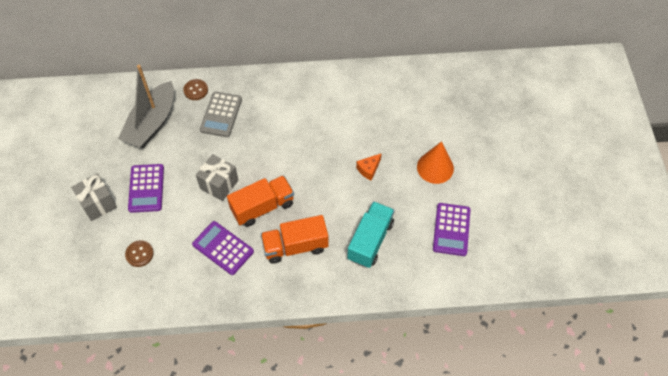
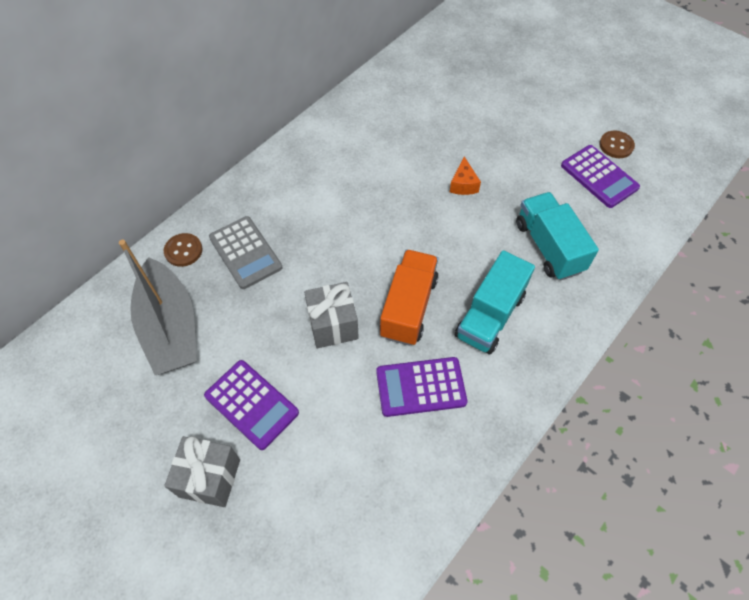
camera: 45 degrees left, 0 degrees up
brown button [125,240,154,267] -> brown button moved to [599,131,635,158]
orange truck [261,215,329,264] -> turquoise truck [455,250,535,354]
orange cone [417,141,454,184] -> none

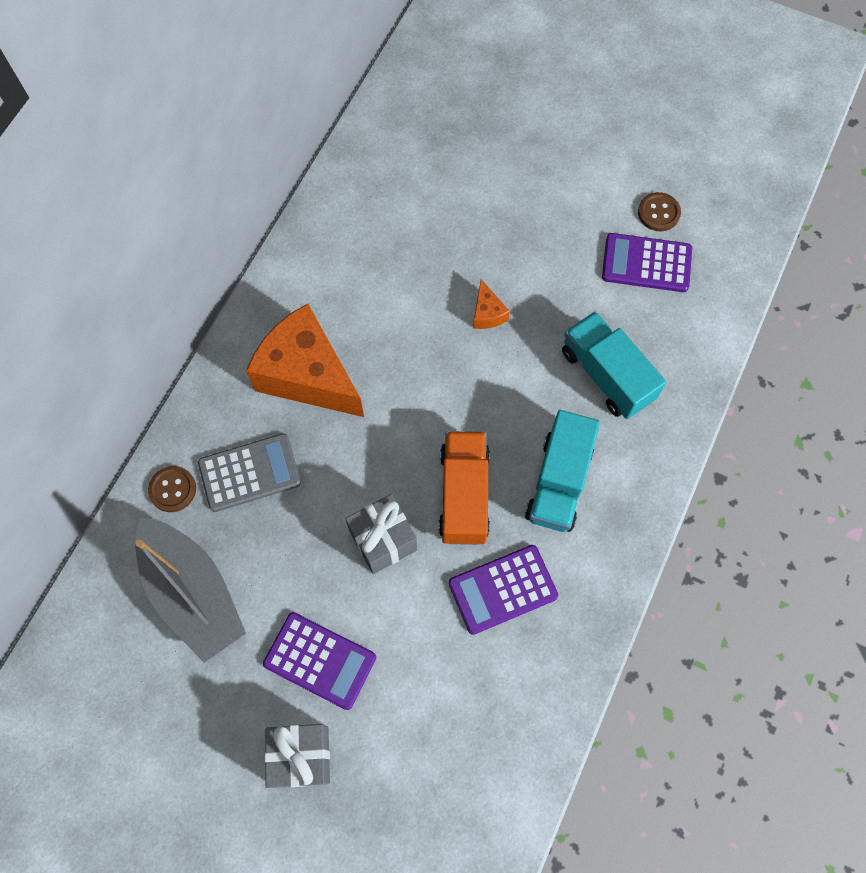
camera: 15 degrees left, 10 degrees up
grey calculator [209,216,282,289] -> grey calculator turned 60 degrees counterclockwise [198,433,301,512]
purple calculator [561,145,640,208] -> purple calculator turned 150 degrees clockwise [602,233,692,292]
none -> orange cheese [246,304,364,417]

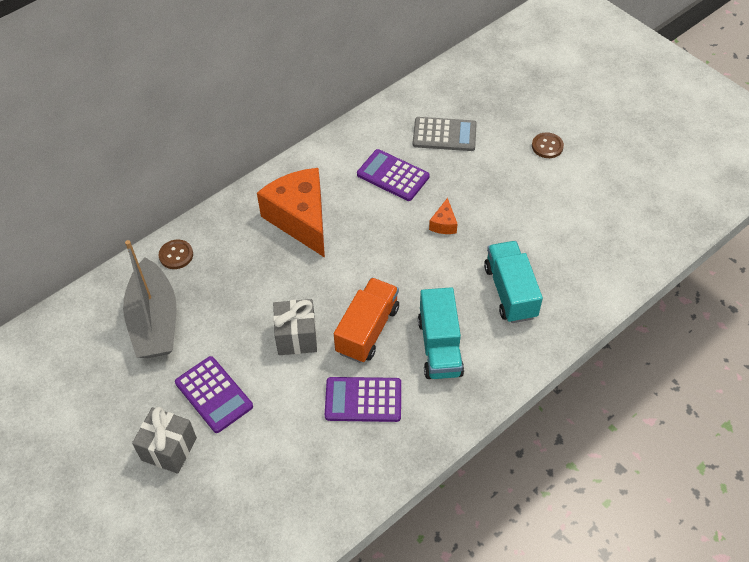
camera: 25 degrees right, 15 degrees down
grey calculator [198,433,301,512] -> grey calculator moved to [412,117,477,151]
turquoise truck [525,410,600,532] -> turquoise truck turned 45 degrees counterclockwise [418,287,464,379]
purple calculator [602,233,692,292] -> purple calculator moved to [357,149,430,201]
brown button [638,192,681,231] -> brown button moved to [532,132,564,158]

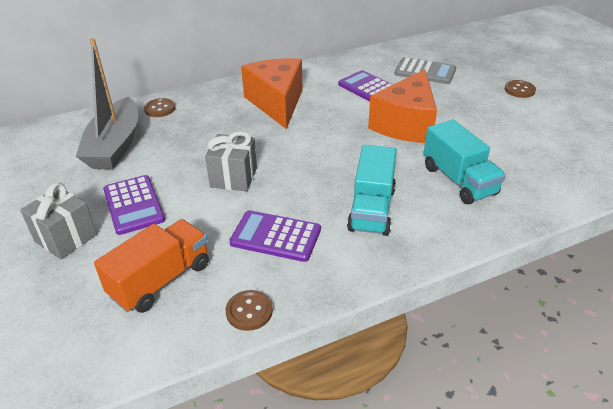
camera: 15 degrees right, 15 degrees down
orange truck [334,278,399,363] -> orange truck moved to [94,219,209,313]
orange cheese [429,198,458,234] -> orange cheese [368,69,437,143], size x2.44
turquoise truck [484,241,543,323] -> turquoise truck turned 150 degrees clockwise [423,119,506,204]
none -> brown button [226,290,273,331]

